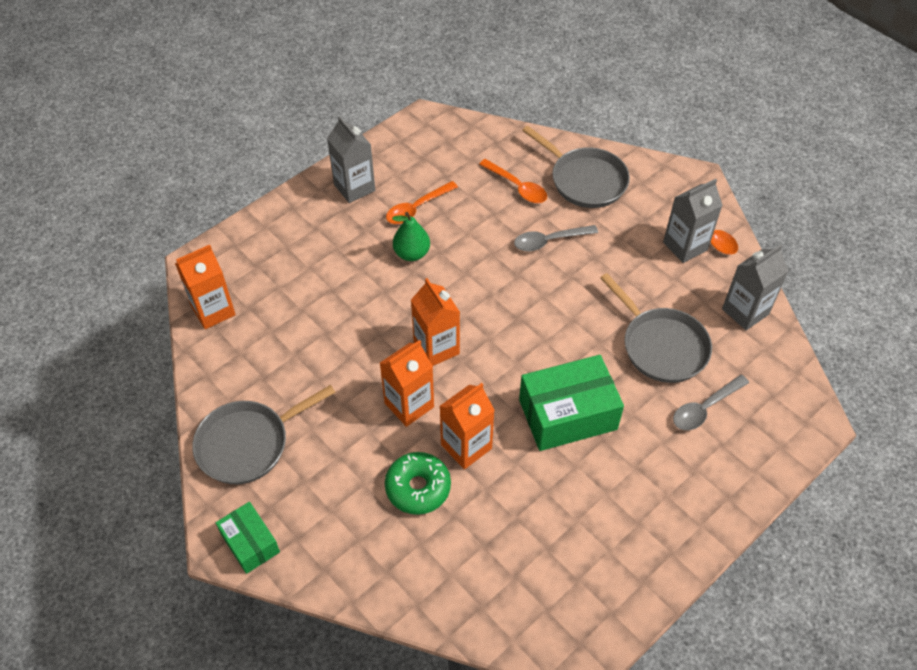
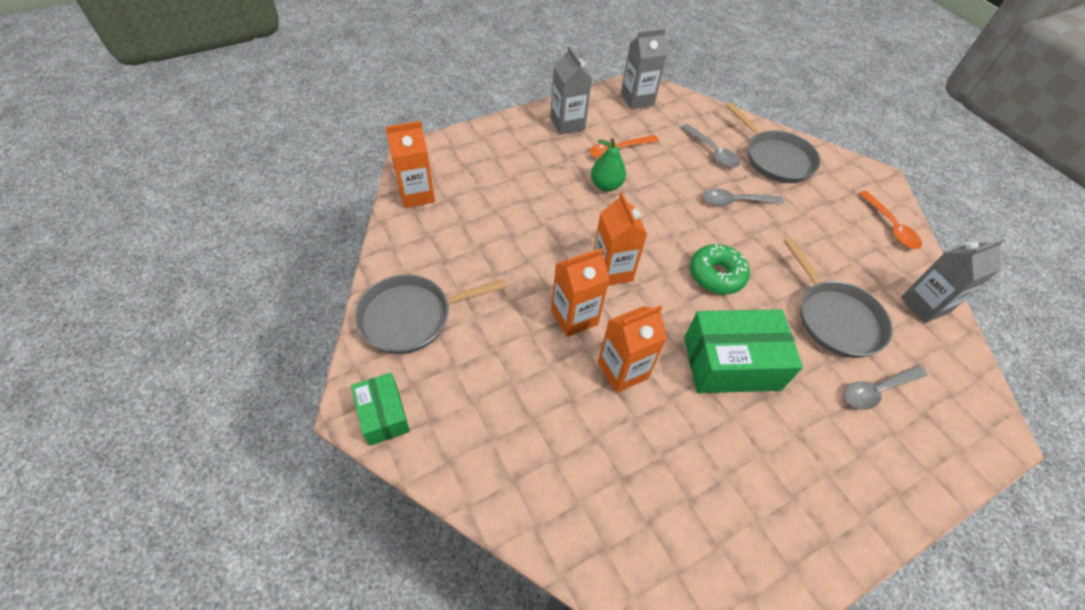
camera: 10 degrees right, 0 degrees up
green donut [385,452,451,515] -> green donut moved to [690,244,750,294]
orange spoon [479,159,547,203] -> grey spoon [681,124,740,168]
grey carton [663,179,723,263] -> grey carton moved to [621,28,667,109]

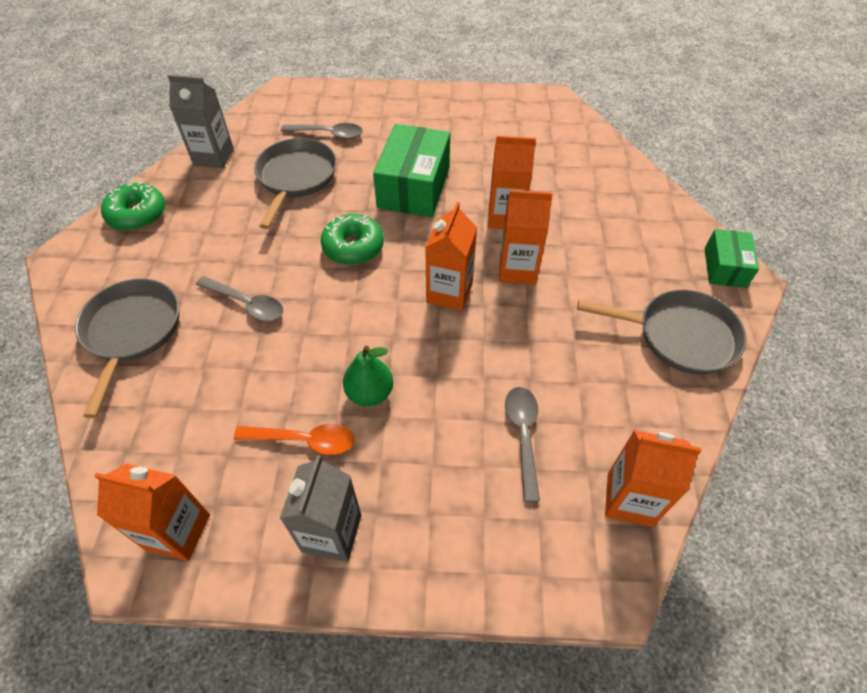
camera: 145 degrees left, 0 degrees up
grey carton [621,28,667,109] -> orange carton [94,463,210,561]
grey spoon [681,124,740,168] -> grey spoon moved to [505,387,540,502]
green box [684,309,803,393] -> green box turned 75 degrees clockwise [373,124,450,217]
orange spoon [859,191,922,249] -> green donut [101,182,165,231]

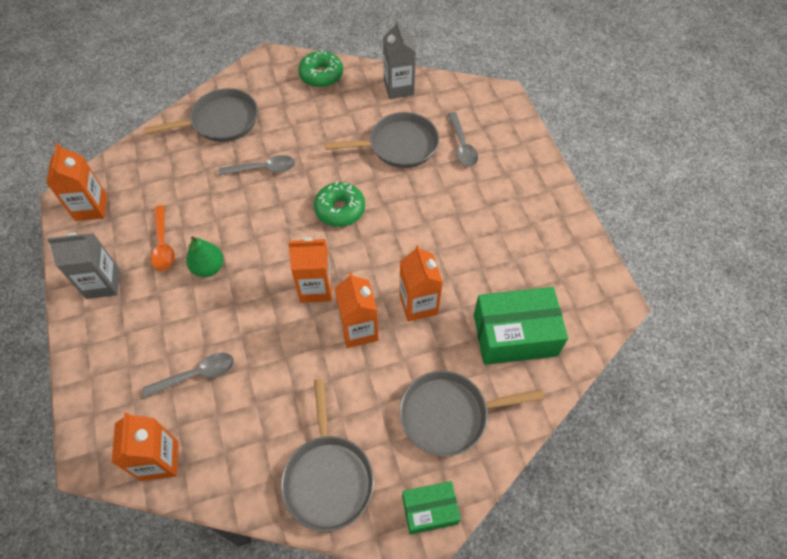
camera: 70 degrees right, 5 degrees up
grey spoon [196,276,283,321] -> grey spoon turned 105 degrees counterclockwise [218,155,295,175]
green box [373,124,450,217] -> green box moved to [474,287,568,365]
none -> grey pan [400,371,544,456]

